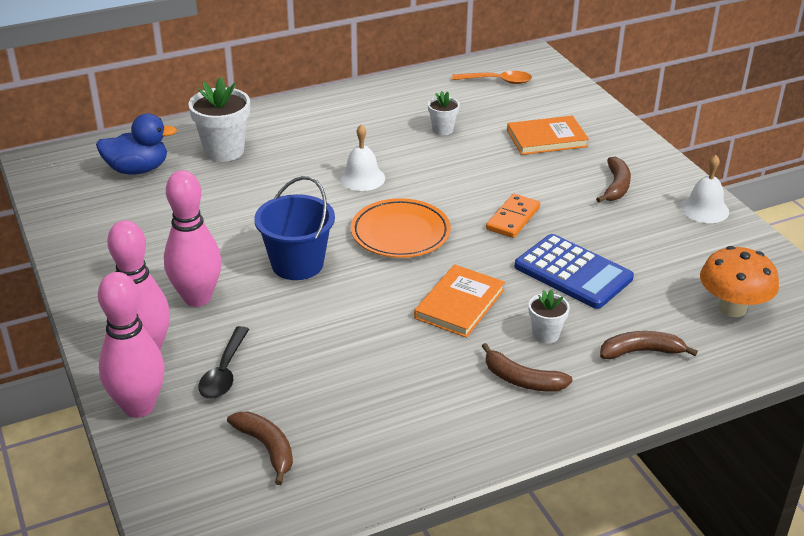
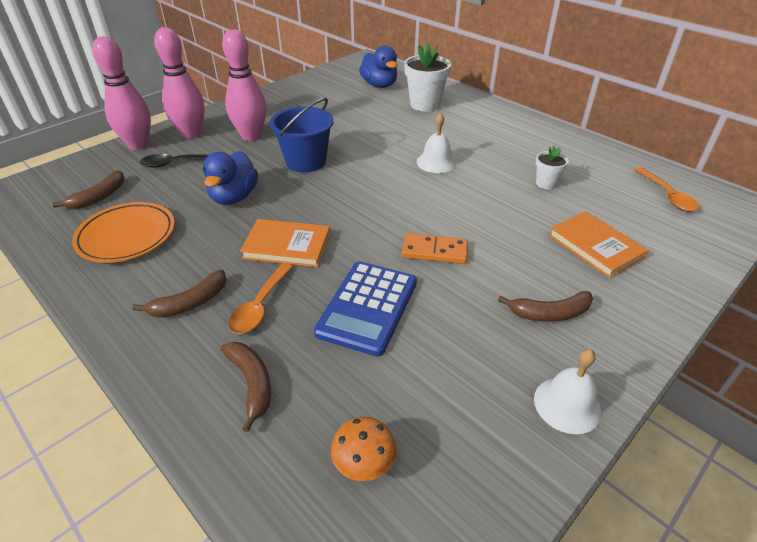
camera: 70 degrees right, 5 degrees up
orange plate [351,198,451,258] -> orange plate moved to [72,202,175,263]
brown banana [482,343,573,392] -> brown banana turned 135 degrees counterclockwise [132,270,227,318]
white flower pot [529,289,570,344] -> orange spoon [228,263,293,334]
orange mushroom [700,246,779,317] -> orange mushroom [331,417,397,481], size x0.63
none -> blue duck [203,151,258,205]

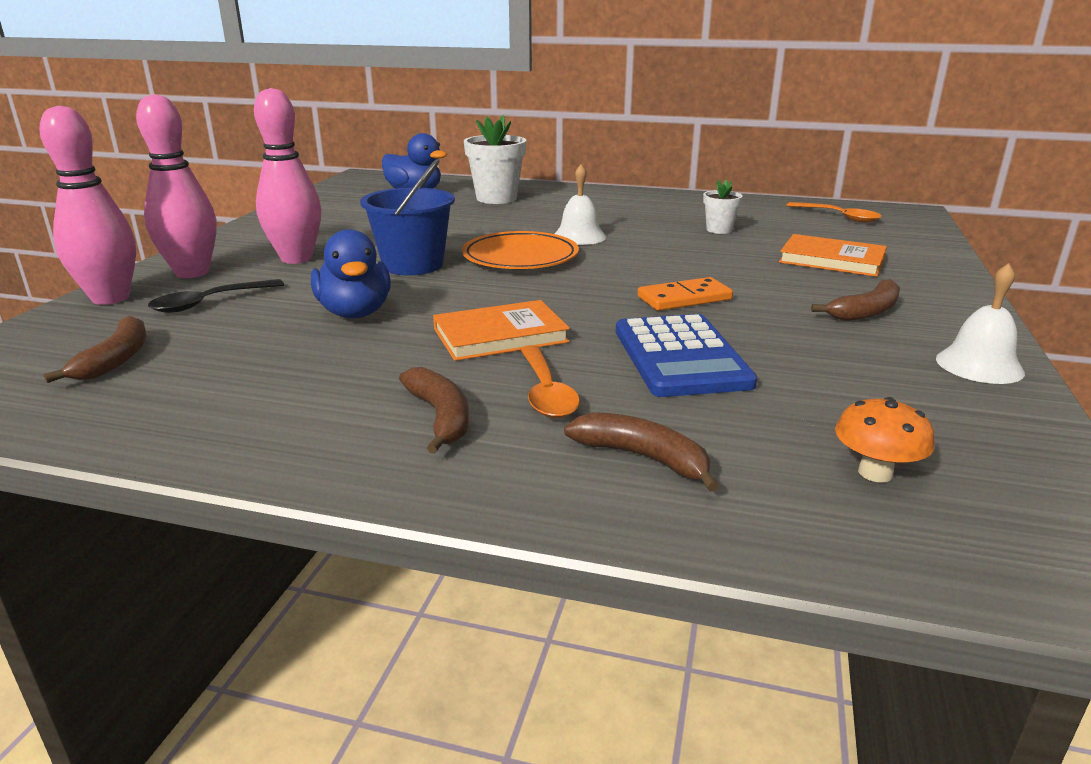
camera: 30 degrees left, 15 degrees down
orange plate [72,202,175,263] -> orange plate moved to [462,231,579,269]
brown banana [132,270,227,318] -> brown banana turned 45 degrees counterclockwise [399,367,469,454]

